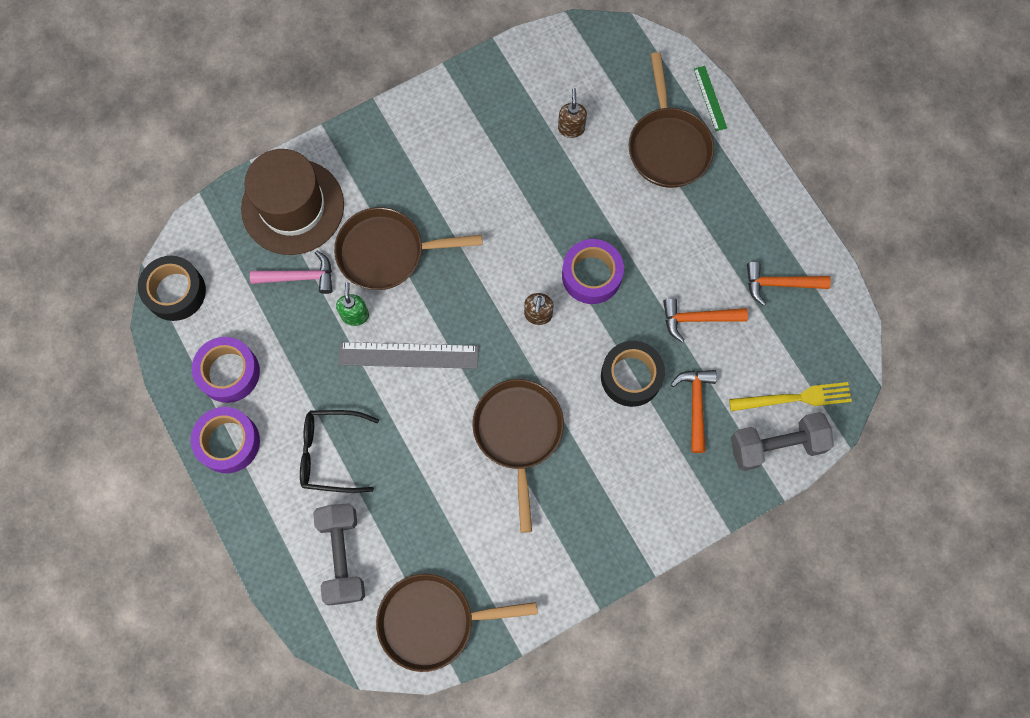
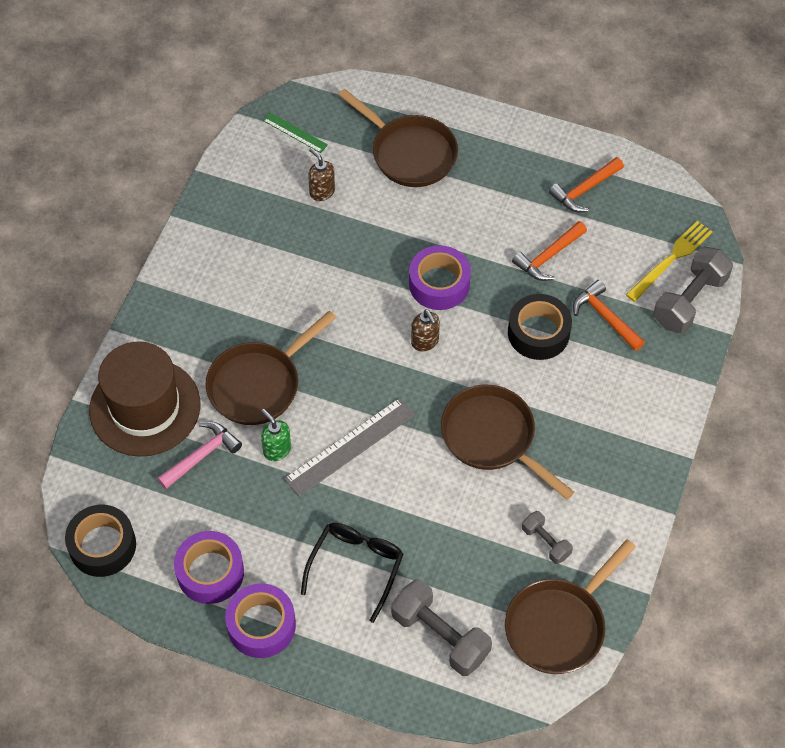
camera: 40 degrees left, 15 degrees down
black glasses [300,410,379,493] -> black glasses turned 150 degrees clockwise [301,523,404,623]
green ruler [694,66,727,131] -> green ruler moved to [263,113,328,153]
none -> grey dumbbell [522,511,573,564]

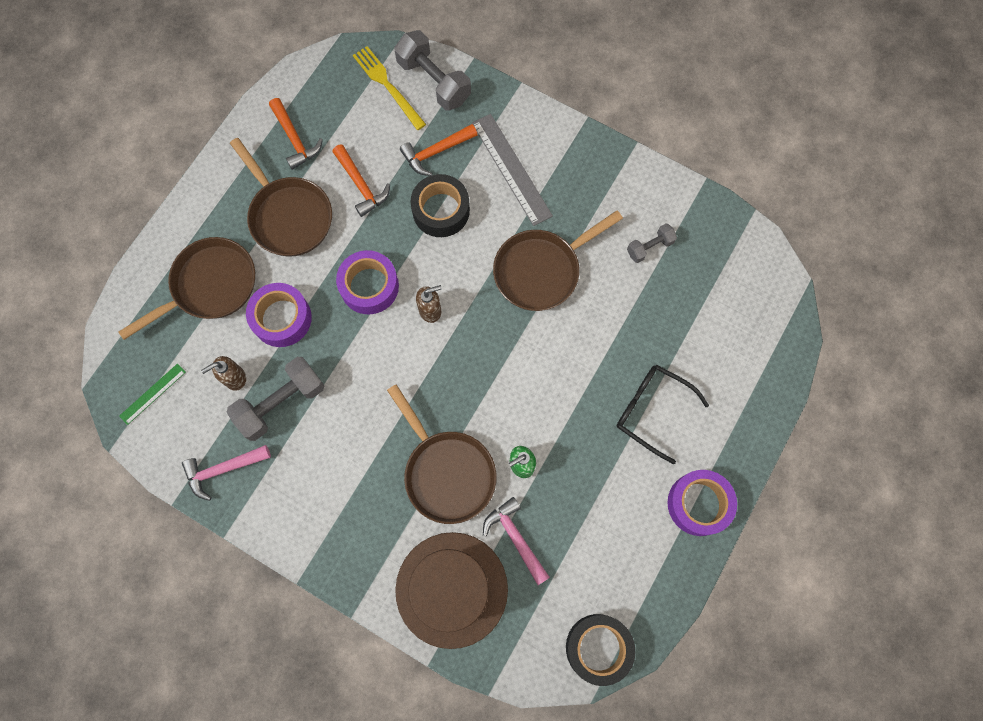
camera: 80 degrees left, 15 degrees up
purple tape [174,531,244,604] -> purple tape moved to [246,283,312,347]
grey ruler [284,398,415,497] -> grey ruler moved to [472,114,553,226]
grey dumbbell [391,579,492,676] -> grey dumbbell moved to [227,357,325,441]
brown pan [505,539,636,674] -> brown pan moved to [230,138,332,257]
none -> pink hammer [182,445,271,501]

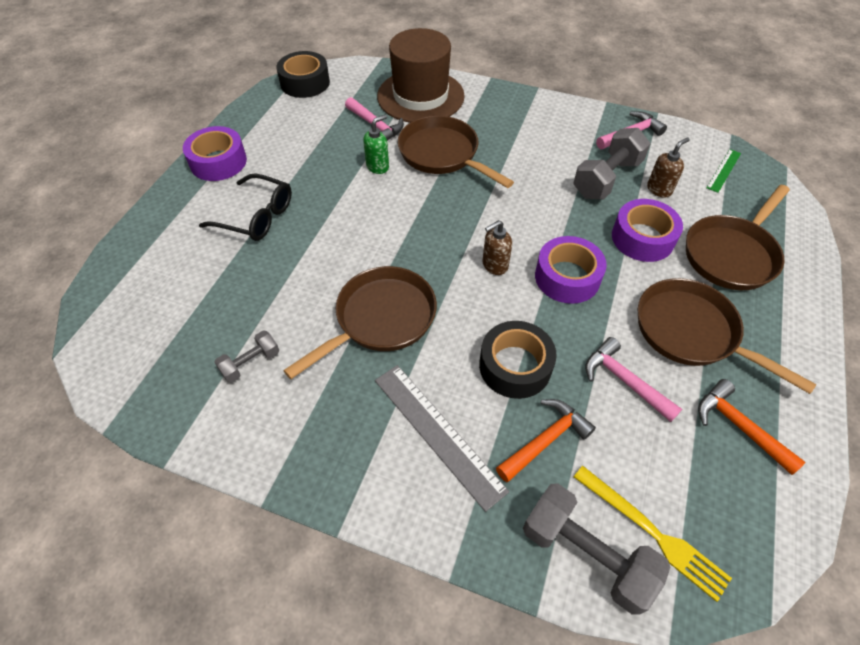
camera: 170 degrees right, 20 degrees down
orange hammer [332,144,390,217] -> pink hammer [586,337,682,422]

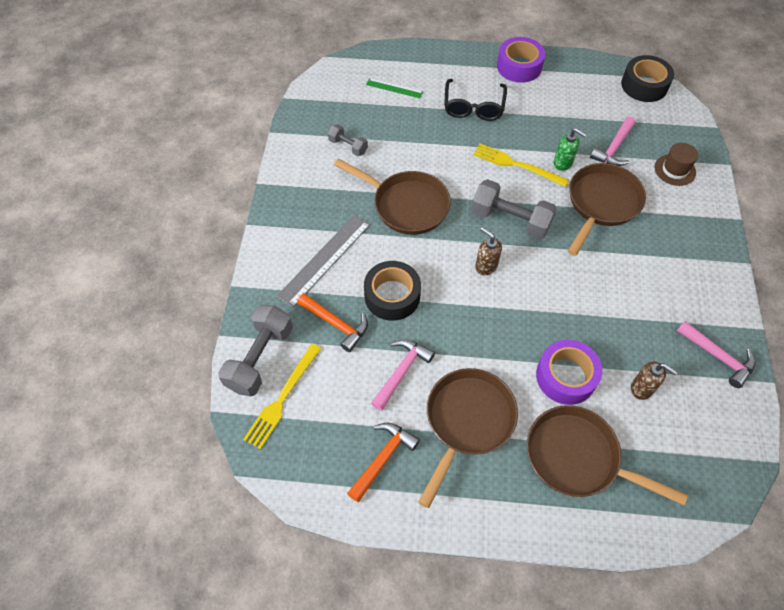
camera: 75 degrees right, 5 degrees up
brown hat [377,28,465,123] -> brown hat [654,143,698,186], size x0.47
purple tape [535,236,607,304] -> none
grey dumbbell [573,128,651,199] -> grey dumbbell moved to [471,179,557,240]
green ruler [706,149,741,193] -> green ruler moved to [366,78,423,98]
none -> yellow fork [473,144,569,187]

